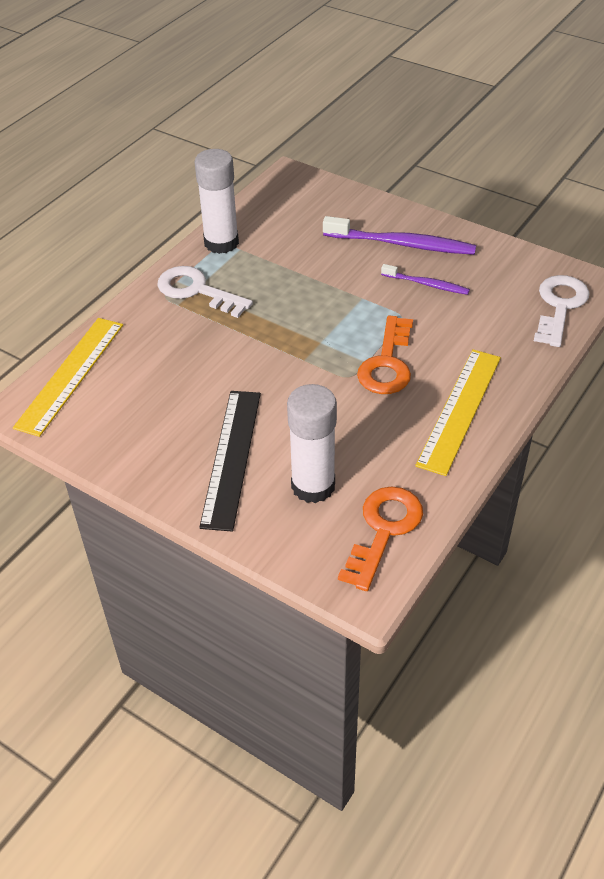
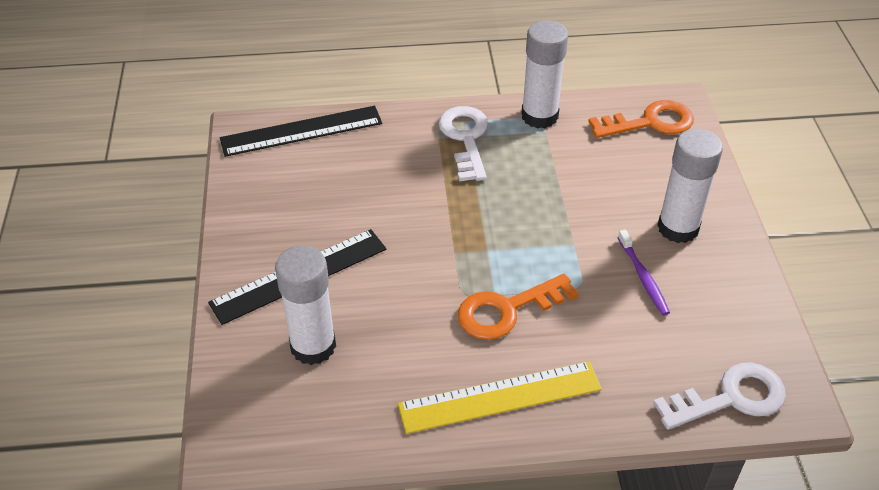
camera: 50 degrees right, 0 degrees up
yellow ruler [13,318,123,437] -> black ruler [220,106,382,157]
purple toothbrush [323,216,476,255] -> white glue stick [657,129,723,243]
orange key [338,486,423,591] -> orange key moved to [588,100,694,138]

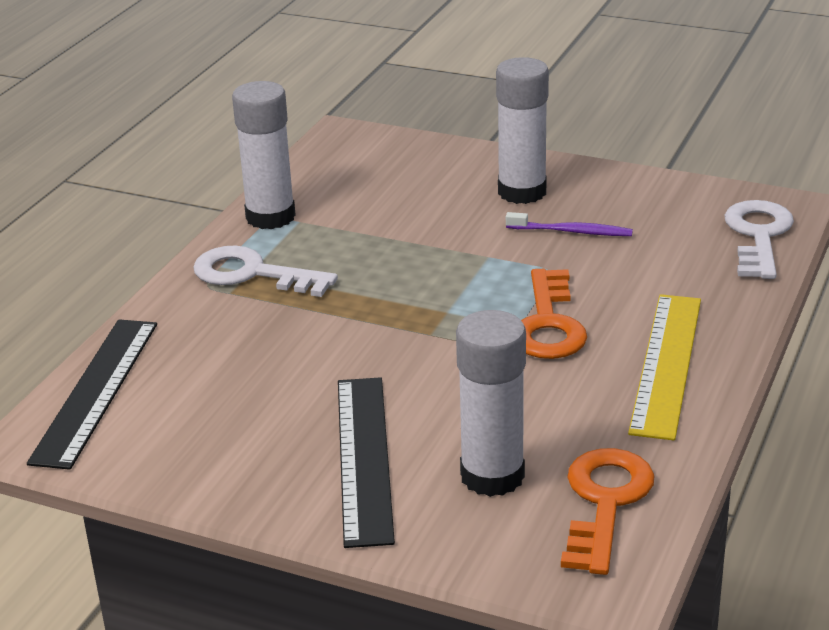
camera: 60 degrees left, 15 degrees down
orange key [588,100,694,138] -> orange key moved to [561,448,655,575]

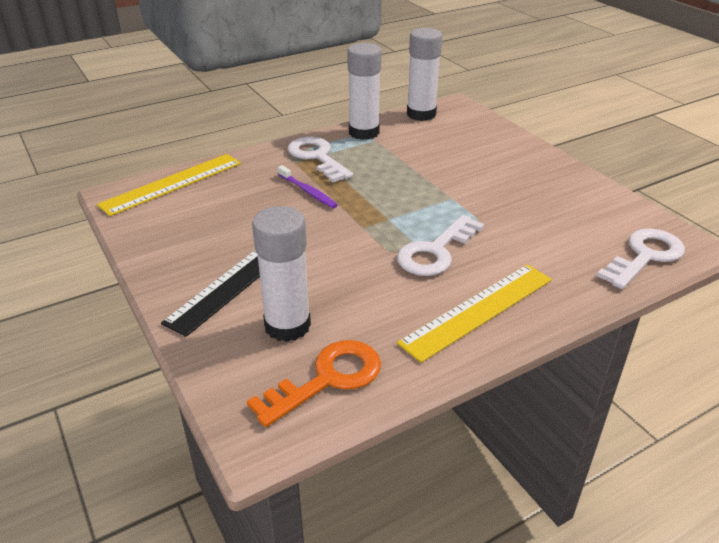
camera: 35 degrees right, 5 degrees up
black ruler [27,319,157,470] -> yellow ruler [97,154,241,216]
white glue stick [496,57,549,204] -> white glue stick moved to [407,28,442,121]
purple toothbrush [506,212,633,236] -> purple toothbrush moved to [278,165,338,208]
orange key [521,269,587,359] -> white key [397,215,484,276]

